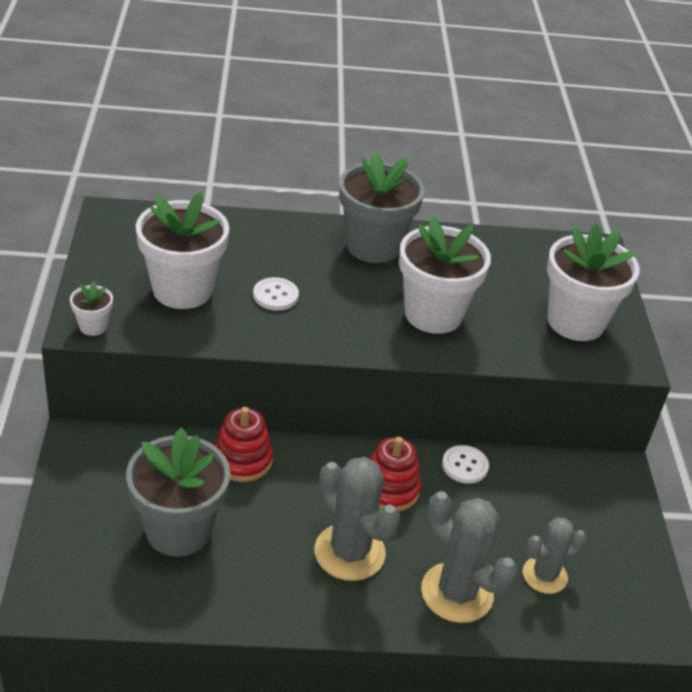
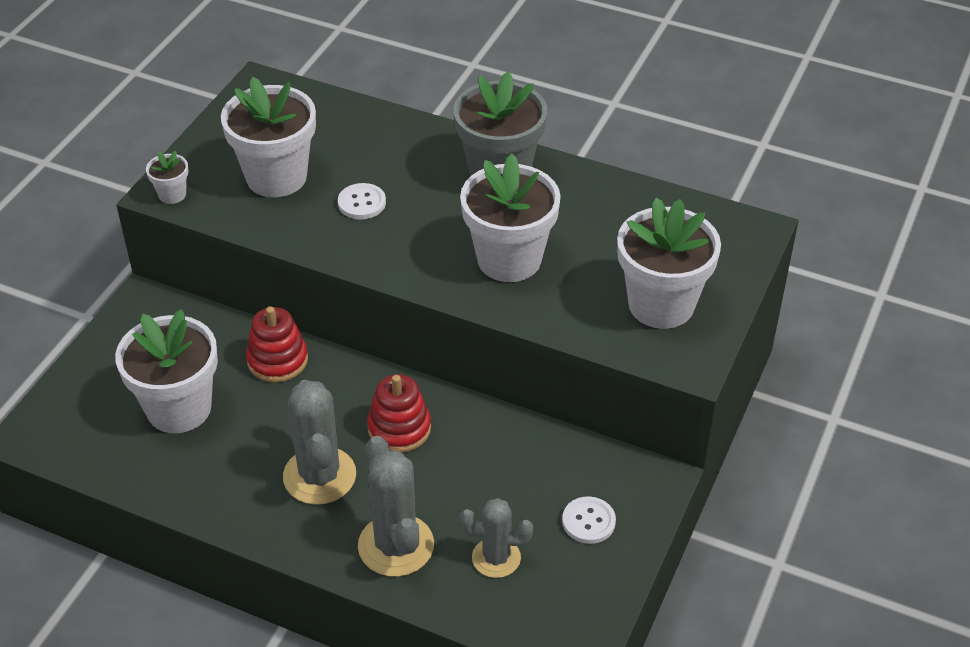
camera: 30 degrees right, 5 degrees up
grey flower pot [126,427,230,557] -> white flower pot [115,309,218,433]
white button [442,445,489,484] -> white button moved to [562,496,616,544]

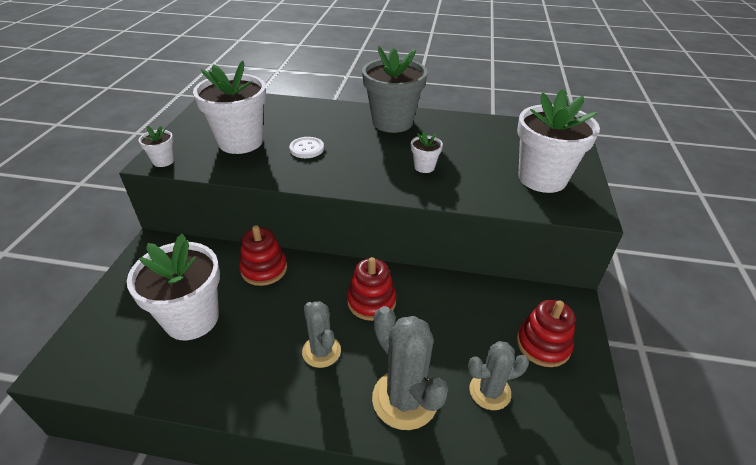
camera: 15 degrees left, 5 degrees down
grey cactus [283,380,356,505] -> grey cactus [302,301,341,368], size x0.64
white flower pot [460,154,561,282] -> white flower pot [411,131,443,173], size x0.45
white button [562,496,616,544] -> red stacking toy [517,300,575,367]

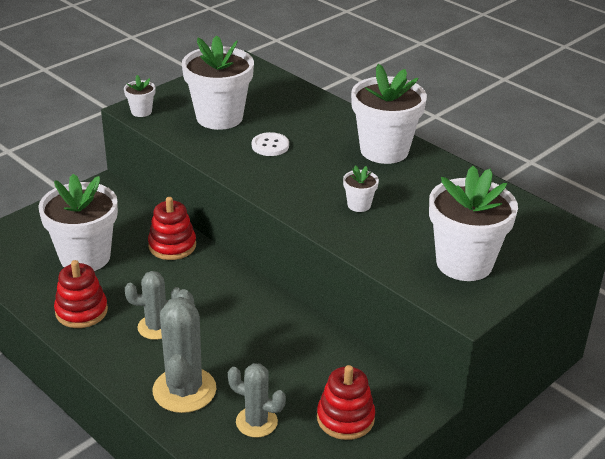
camera: 35 degrees right, 5 degrees down
grey cactus [302,301,341,368] -> grey cactus turned 75 degrees clockwise [125,271,180,340]
red stacking toy [347,257,396,321] -> red stacking toy moved to [54,260,108,328]
grey flower pot [362,46,428,133] -> white flower pot [351,64,427,164]

